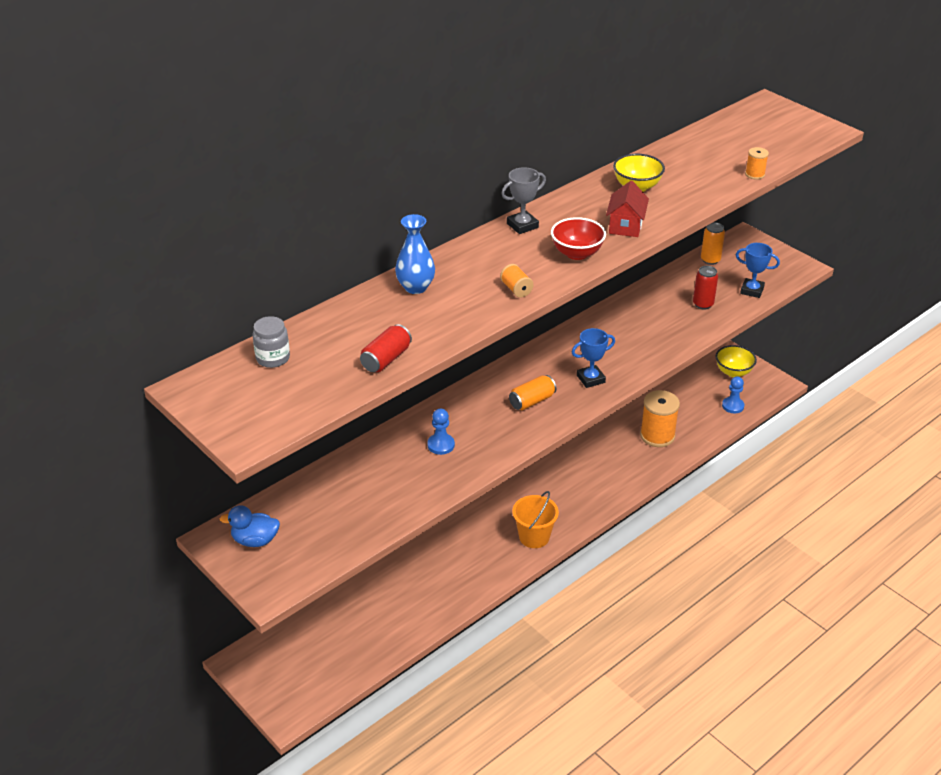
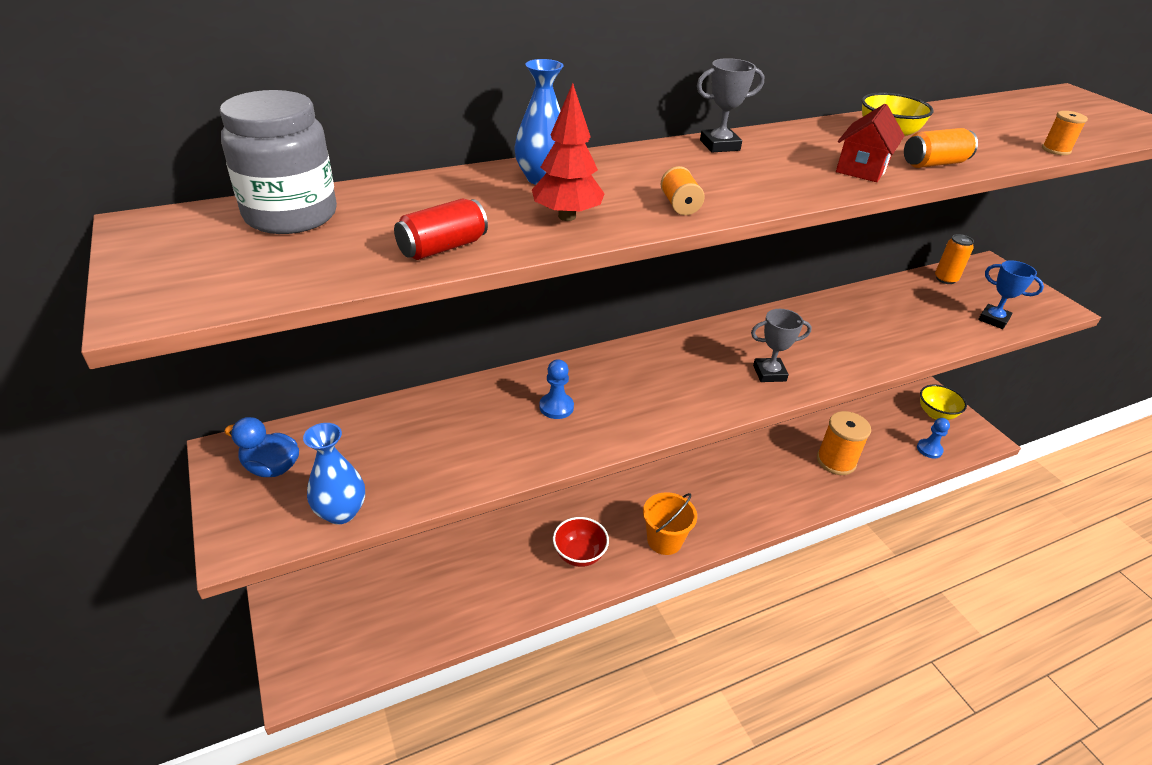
camera: 15 degrees right, 0 degrees up
grey jar [253,316,290,368] -> grey jar [220,90,337,234], size x1.80
orange can [509,375,556,410] -> orange can moved to [904,128,978,168]
red bowl [551,217,606,260] -> red bowl moved to [553,517,609,567]
blue trophy [571,328,615,388] -> grey trophy [751,309,812,382]
red can [693,266,718,309] -> none
none -> blue vase [303,423,365,524]
none -> red tree [532,83,605,221]

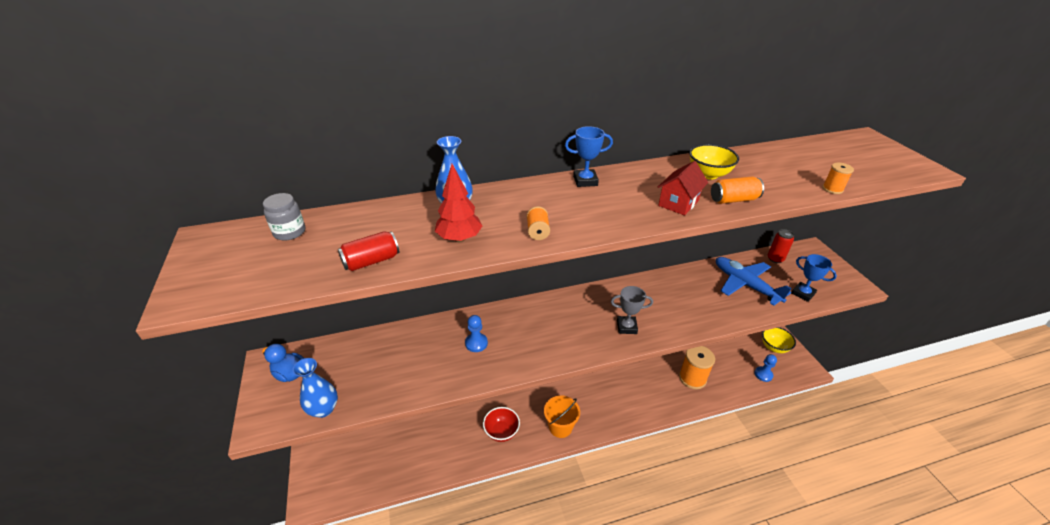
camera: 10 degrees right, 0 degrees up
grey jar [220,90,337,234] -> grey jar [263,193,305,241], size x0.55
grey trophy [697,58,764,152] -> blue trophy [565,126,613,187]
orange can [935,234,974,284] -> red can [768,229,794,263]
none -> blue plane [716,257,792,306]

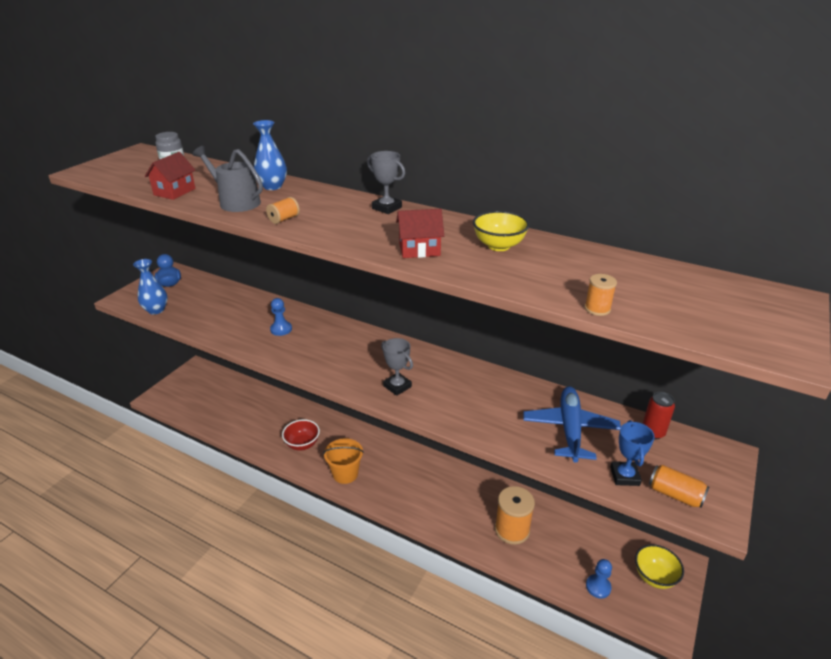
camera: 45 degrees right, 5 degrees down
red can [338,231,400,271] -> red house [145,152,196,200]
red tree [435,164,482,242] -> grey watering can [193,146,263,212]
blue trophy [565,126,613,187] -> grey trophy [367,151,405,214]
orange can [711,177,764,204] -> orange can moved to [649,465,709,508]

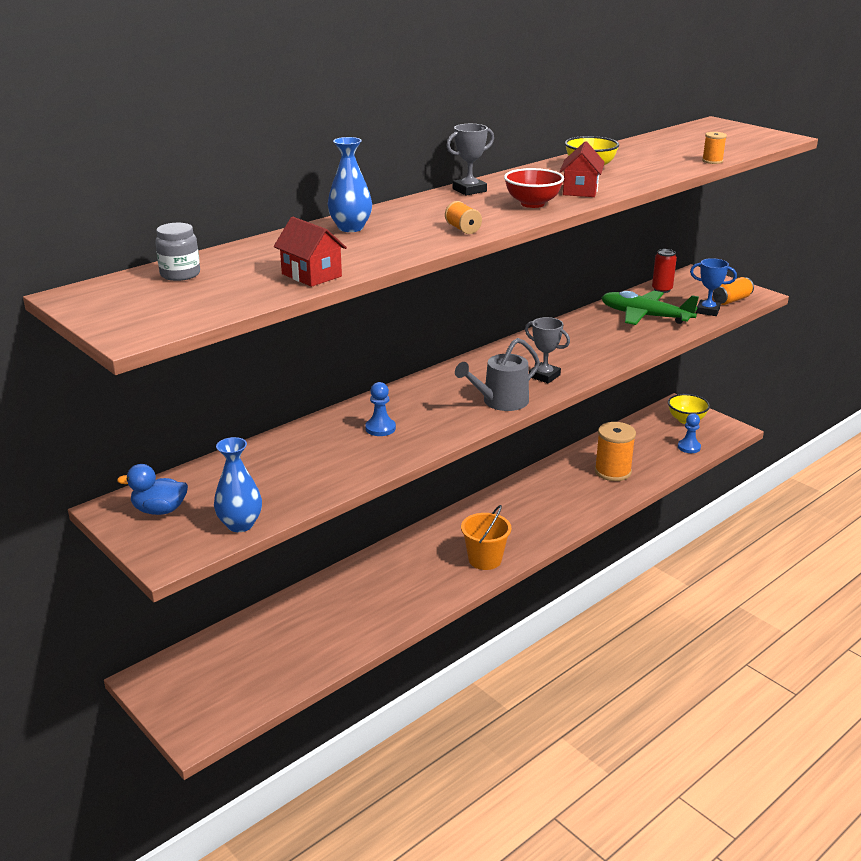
camera: 70 degrees left, 5 degrees down
grey watering can [193,146,263,212] -> grey watering can moved to [455,338,540,411]
red bowl [282,419,320,450] -> red bowl moved to [504,168,564,208]
grey trophy [381,338,413,396] -> grey trophy turned 60 degrees clockwise [525,317,570,383]
blue plane [523,386,621,463] -> green plane [601,291,699,325]

